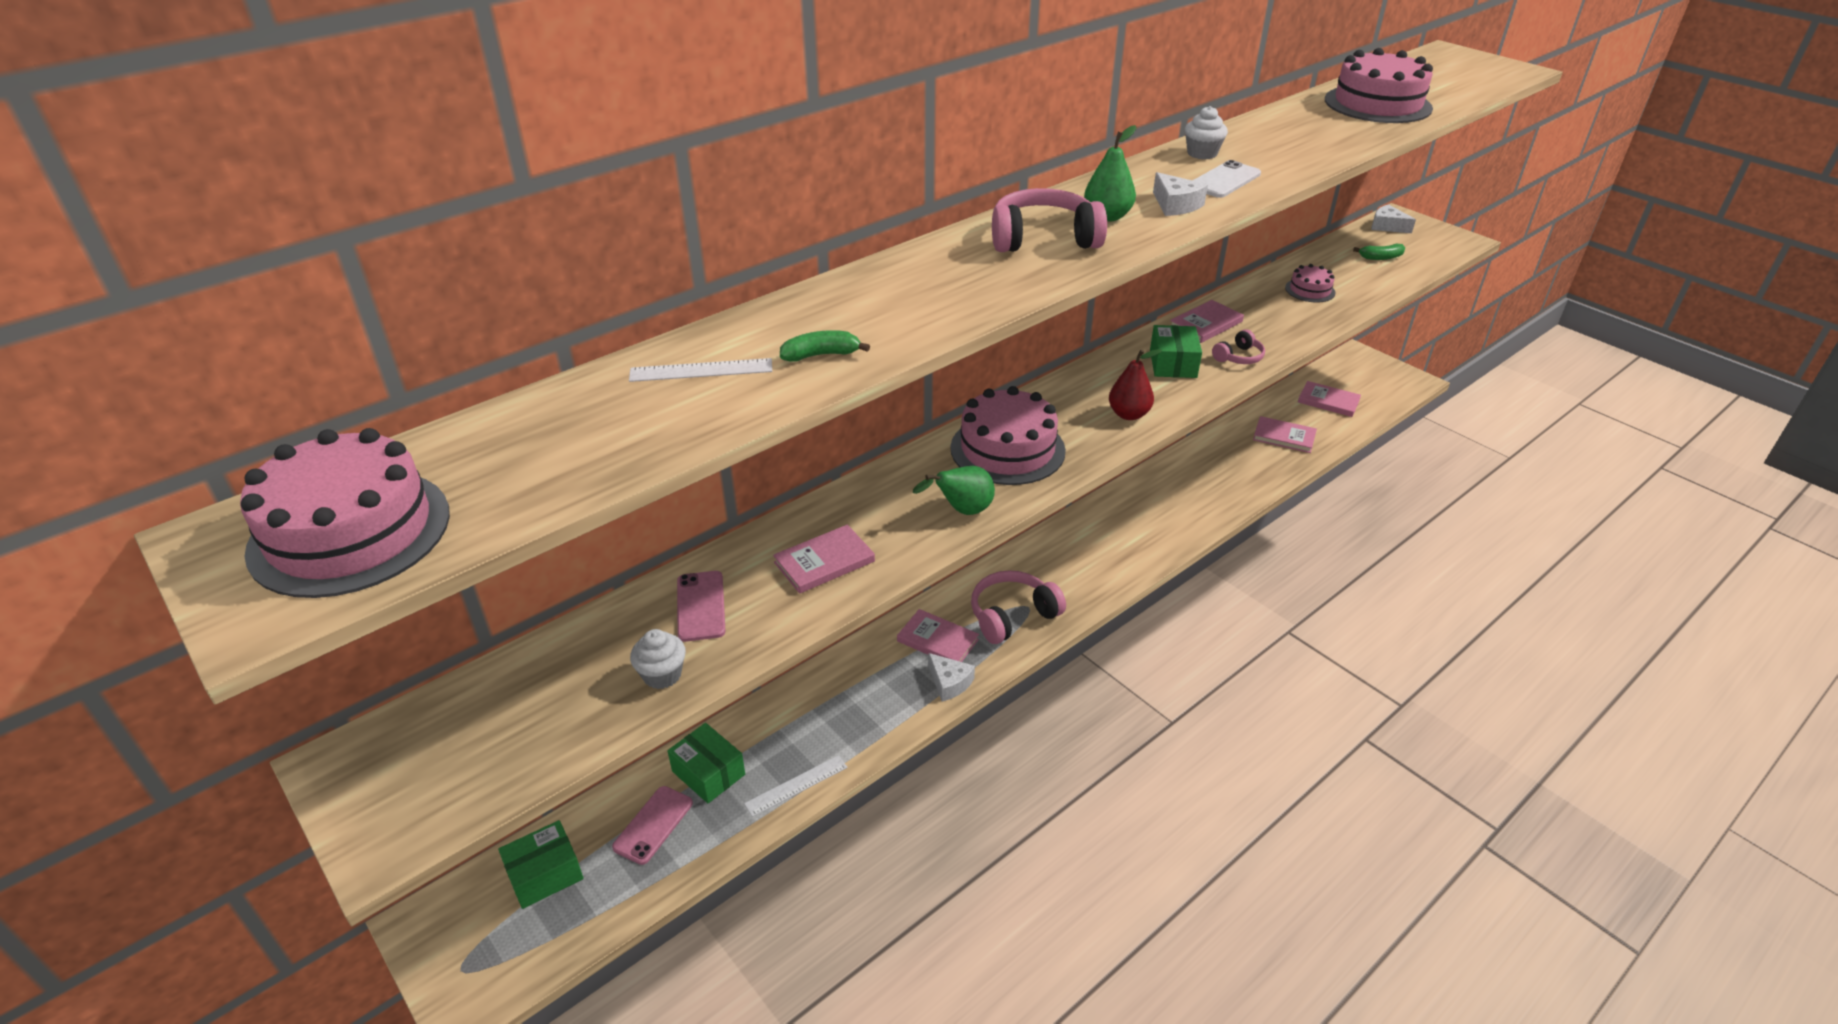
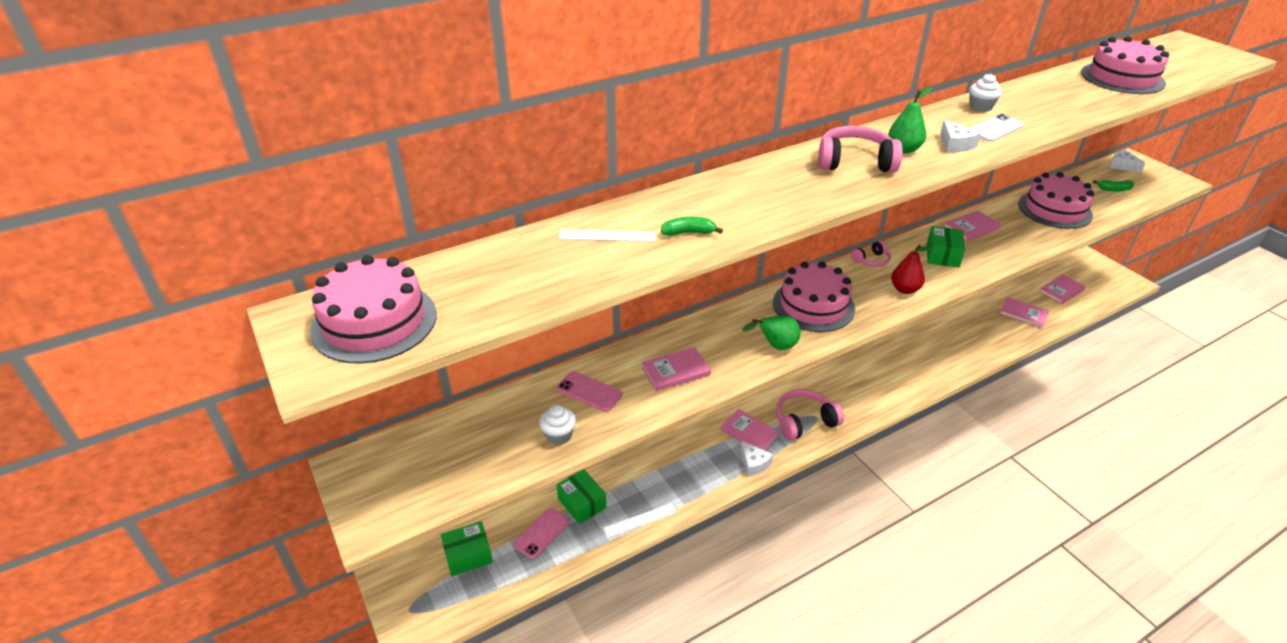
camera: 10 degrees right, 0 degrees up
pink phone [677,571,726,642] -> pink phone turned 60 degrees counterclockwise [557,371,622,412]
pink headphones [1212,329,1265,364] -> pink headphones moved to [851,241,891,267]
pink cake [1285,264,1335,302] -> pink cake [1018,172,1094,229], size x1.93
pink book [1298,381,1361,417] -> pink book turned 75 degrees counterclockwise [1039,274,1086,305]

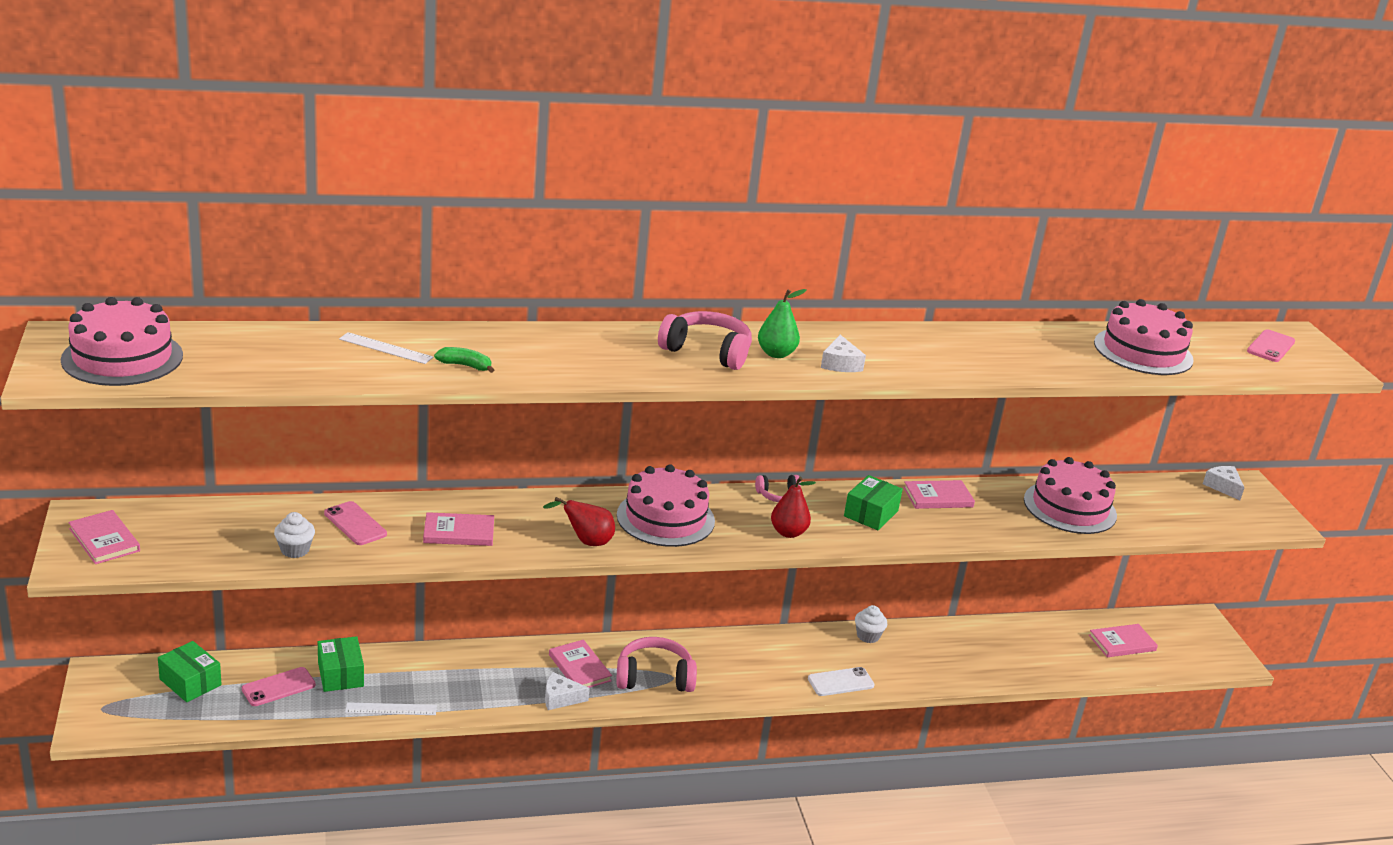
camera: 15 degrees right, 10 degrees down
green box [441,521,493,576] -> green box turned 45 degrees clockwise [158,641,222,702]
white cheese [740,441,773,476] -> white cheese turned 105 degrees clockwise [545,672,590,710]
green pear [742,316,800,350] -> red pear [543,497,615,546]
white cupcake [970,74,1002,112] -> white cupcake moved to [855,605,887,643]
white phone [970,114,1024,142] -> white phone moved to [808,667,875,696]
pink book [999,297,1049,328] -> pink book moved to [68,510,140,564]
green banana [1093,180,1134,192] -> none
none -> pink phone [1247,329,1295,362]

